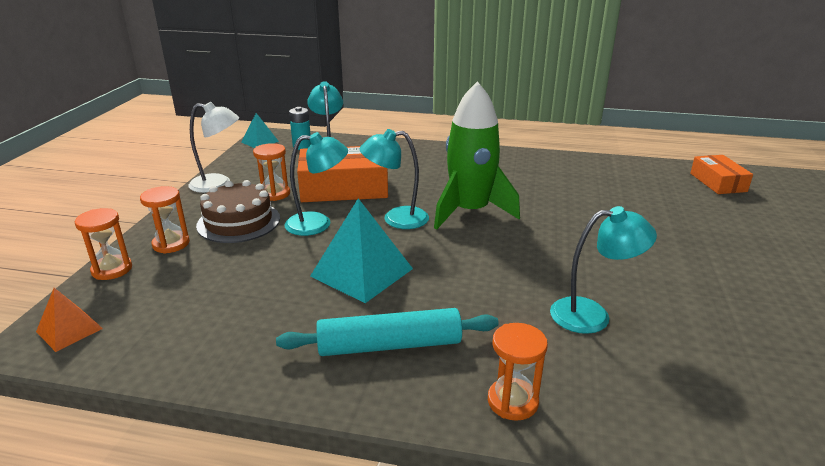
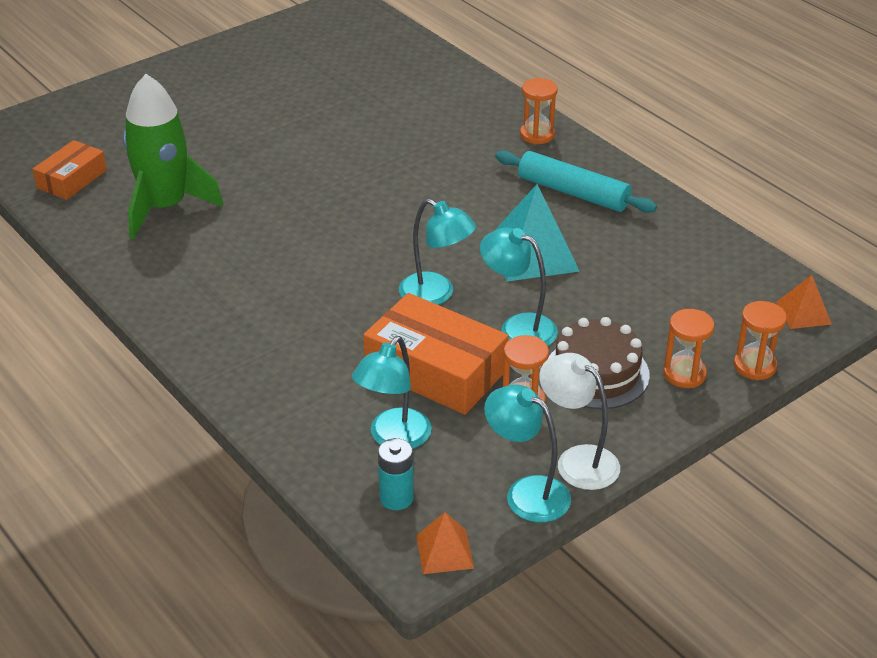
camera: 140 degrees left, 10 degrees up
turquoise pyramid [241,113,279,148] -> orange pyramid [416,512,474,574]
green rocket [434,81,520,230] -> green rocket moved to [123,74,223,239]
turquoise lamp [550,206,657,334] -> turquoise lamp moved to [484,384,571,522]

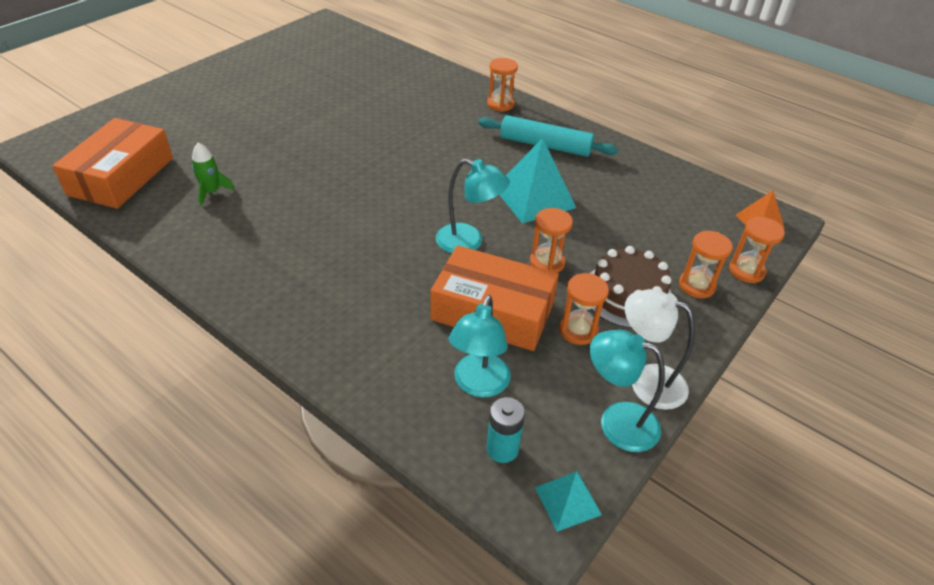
camera: 15 degrees left, 5 degrees up
orange box [33,140,107,200] -> orange box [52,118,173,209], size x1.69
green rocket [123,74,223,239] -> green rocket [192,142,235,206], size x0.44
orange pyramid [416,512,474,574] -> turquoise pyramid [535,471,602,532]
turquoise lamp [480,227,558,346] -> orange hourglass [530,208,573,273]

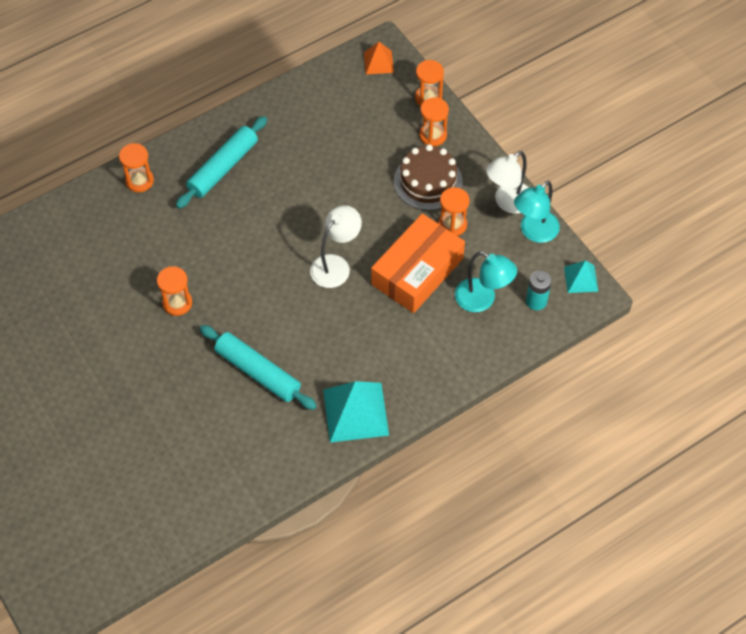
camera: 70 degrees left, 15 degrees up
orange box [52,118,173,209] -> none
green rocket [192,142,235,206] -> none
turquoise lamp [436,159,510,253] -> white lamp [310,205,362,288]
turquoise pyramid [500,138,576,224] -> turquoise pyramid moved to [323,381,389,442]
orange hourglass [530,208,573,273] -> orange hourglass moved to [157,266,192,316]
none -> turquoise rolling pin [200,325,317,410]

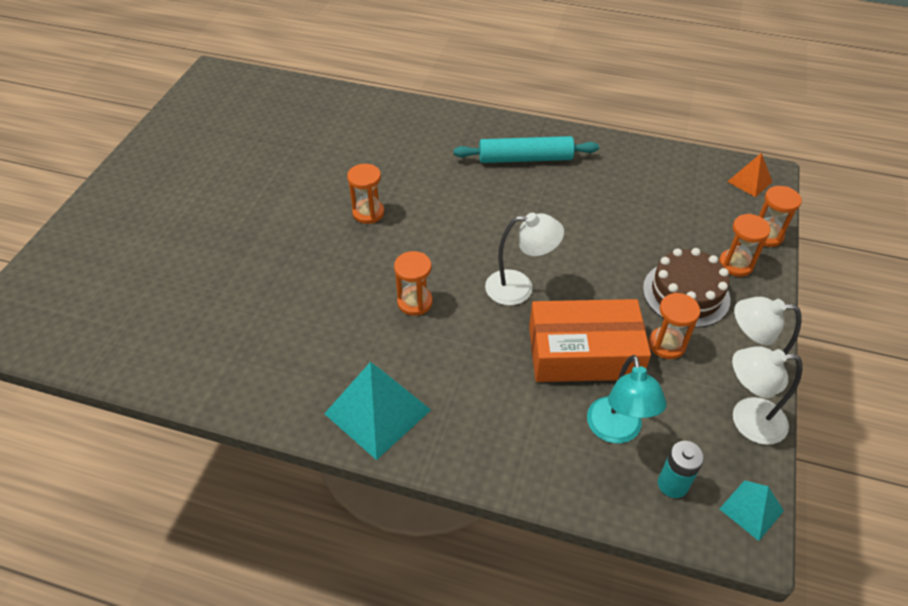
camera: 50 degrees right, 10 degrees down
orange hourglass [119,143,154,192] -> orange hourglass moved to [394,251,433,316]
turquoise rolling pin [200,325,317,410] -> none
turquoise lamp [514,180,560,243] -> white lamp [732,346,802,445]

